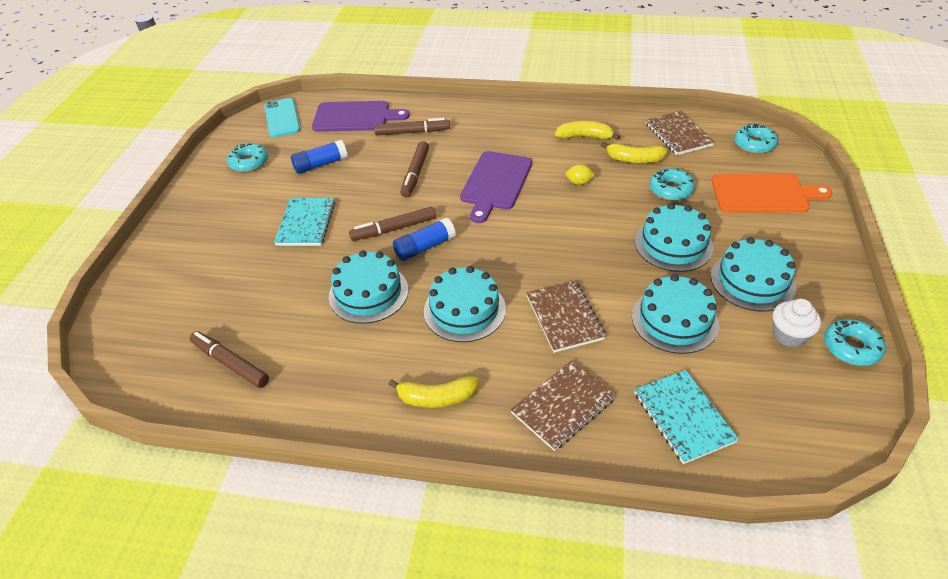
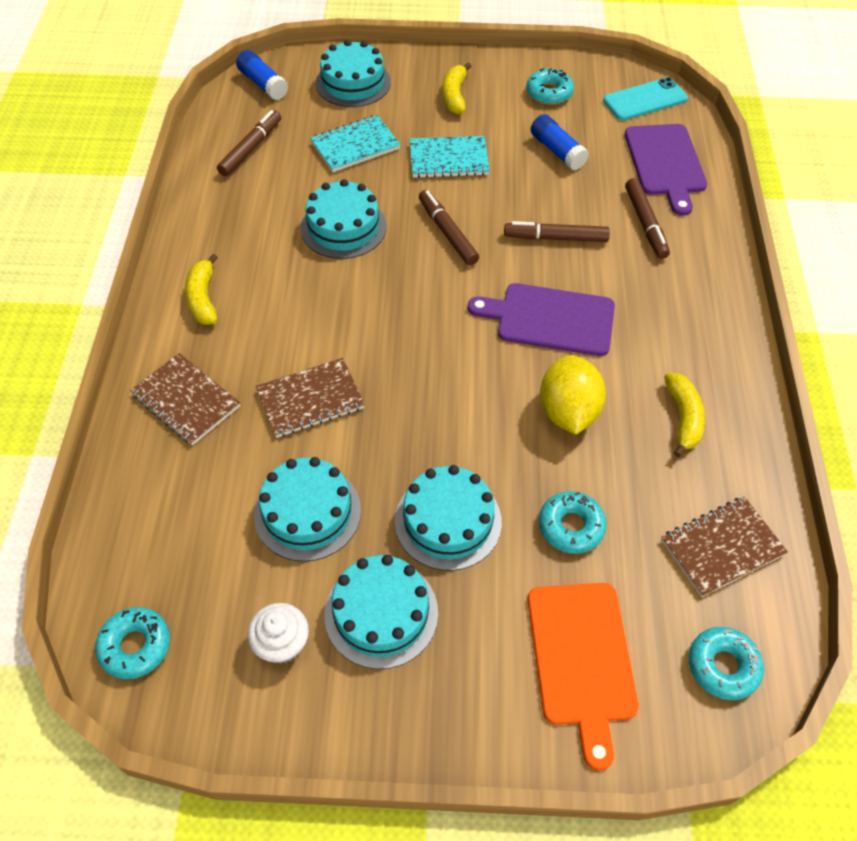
camera: 80 degrees right, 10 degrees up
blue glue stick [393,217,456,261] -> blue glue stick moved to [236,50,288,100]
turquoise cake [424,266,506,342] -> turquoise cake moved to [315,40,391,107]
yellow lemon [566,164,595,185] -> yellow lemon [540,355,606,434], size x2.20
yellow banana [601,142,668,163] -> yellow banana moved to [442,62,472,114]
turquoise notebook [634,370,739,464] -> turquoise notebook moved to [310,115,401,172]
turquoise donut [824,319,886,366] -> turquoise donut moved to [95,607,170,679]

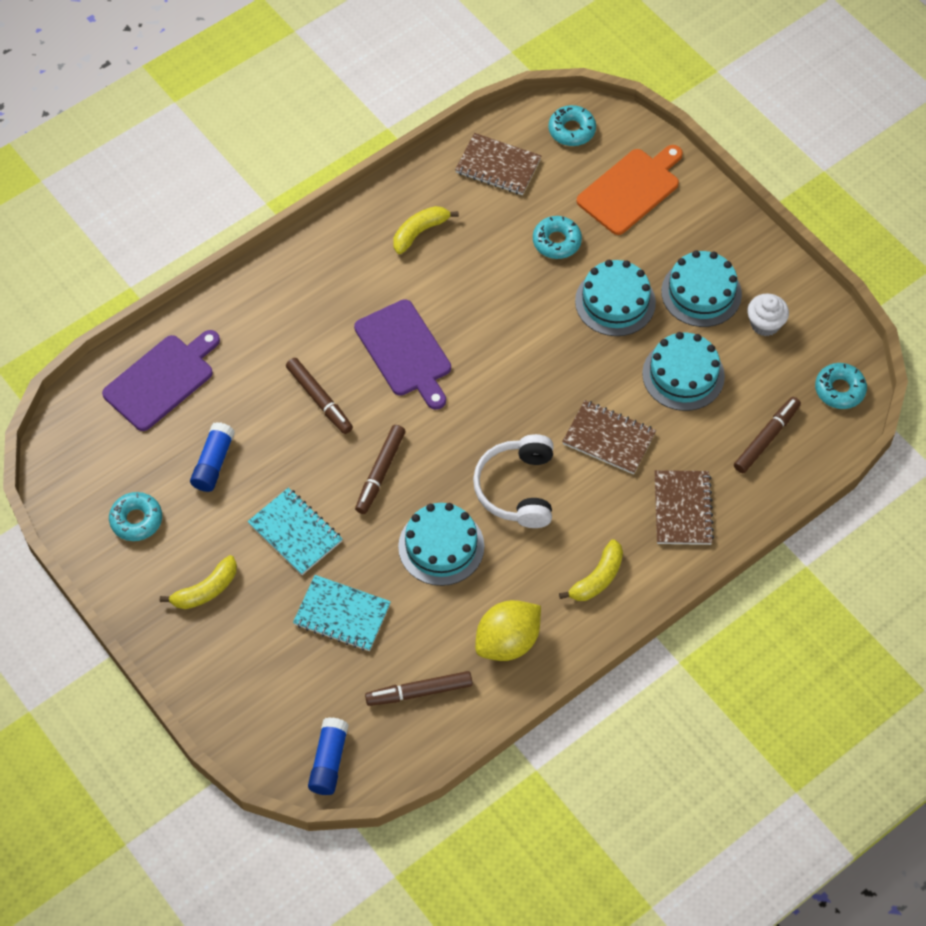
camera: 130 degrees left, 5 degrees up
turquoise cake [315,40,391,107] -> none
yellow lemon [540,355,606,434] -> yellow lemon moved to [475,600,541,661]
turquoise phone [603,77,688,120] -> none
brown marker [625,178,670,259] -> brown marker moved to [734,397,801,473]
none -> white headphones [473,434,554,528]

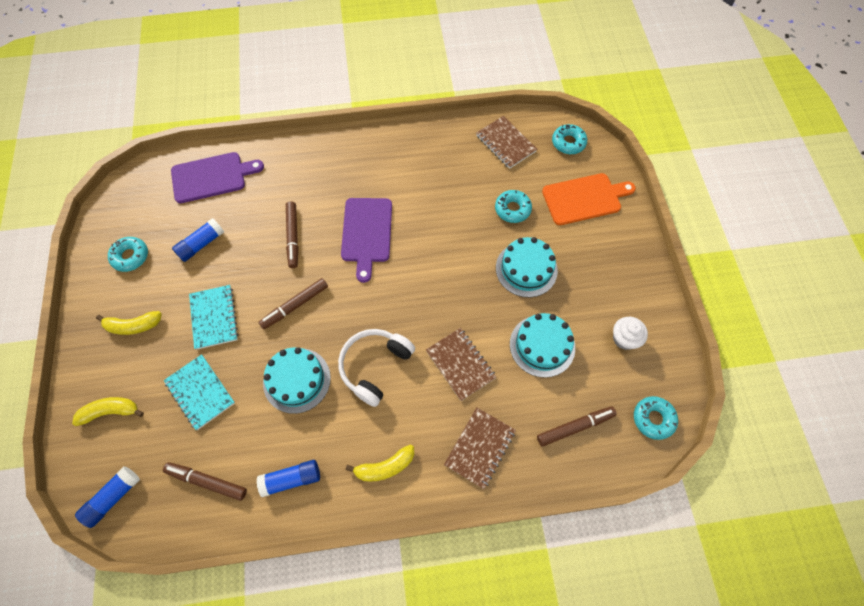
camera: 30 degrees right, 5 degrees up
yellow banana [393,206,459,254] -> yellow banana moved to [72,397,144,426]
yellow lemon [475,600,541,661] -> blue glue stick [257,460,320,497]
turquoise cake [661,250,742,327] -> none

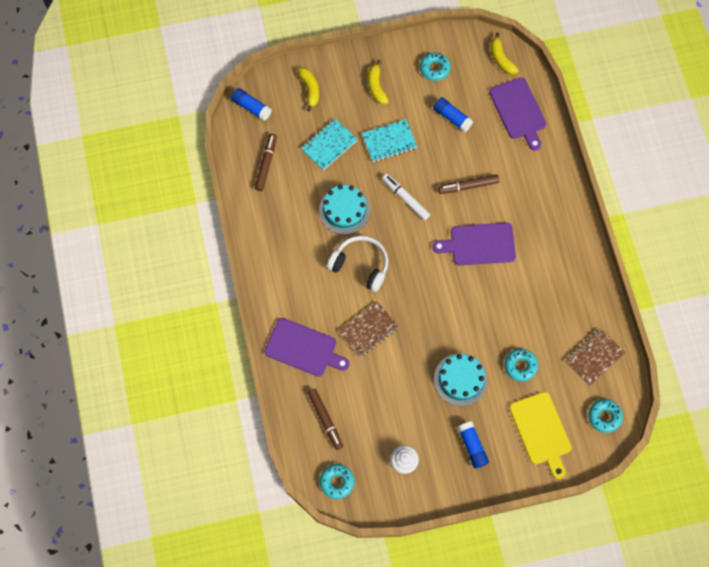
camera: 85 degrees right, 5 degrees up
blue glue stick [257,460,320,497] -> blue glue stick moved to [457,421,489,468]
brown marker [258,278,328,329] -> white marker [382,174,430,220]
yellow banana [346,445,414,482] -> yellow banana moved to [490,32,519,75]
brown notebook [444,407,516,489] -> purple cutting board [264,318,350,377]
turquoise cake [510,313,575,378] -> none
orange cutting board [542,173,636,225] -> yellow cutting board [509,392,571,479]

